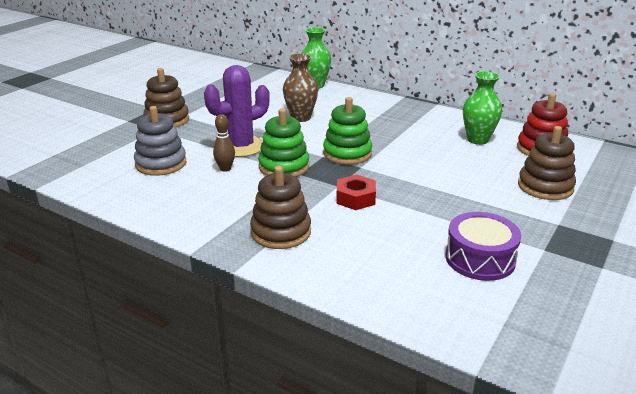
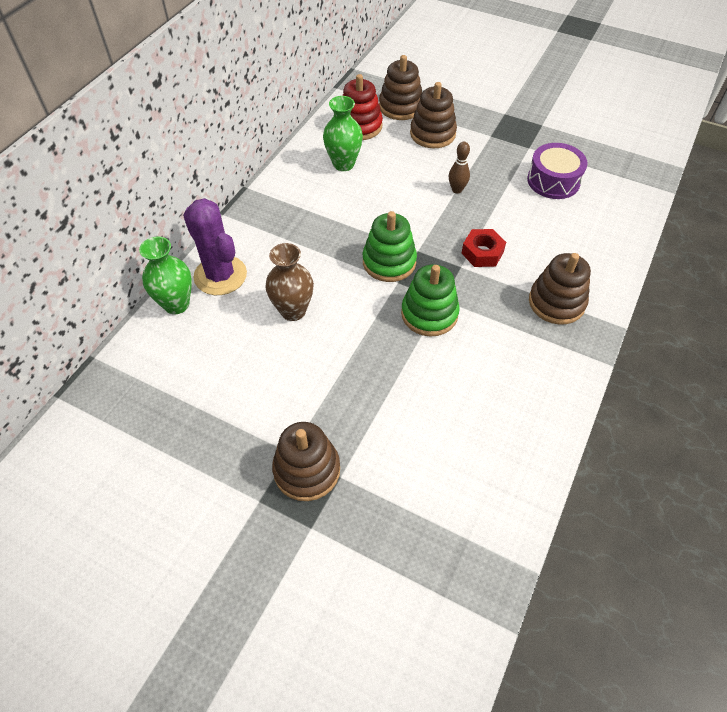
camera: 95 degrees left, 25 degrees up
grey stacking toy [134,106,186,176] -> none
purple cactus [204,65,270,157] -> purple cactus moved to [183,198,247,295]
brown bowling pin [213,114,235,172] -> brown bowling pin moved to [449,142,470,194]
none -> brown stacking toy [379,55,422,120]

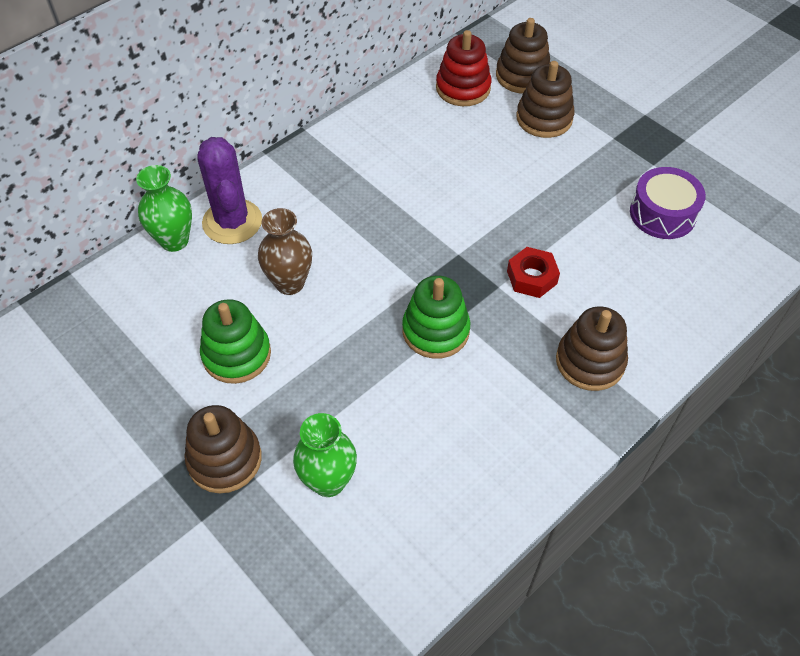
camera: 20 degrees right, 0 degrees up
green vase [323,96,363,171] -> green vase moved to [293,413,357,497]
green stacking toy [363,211,417,282] -> green stacking toy moved to [200,299,271,384]
brown bowling pin [449,142,470,194] -> none

